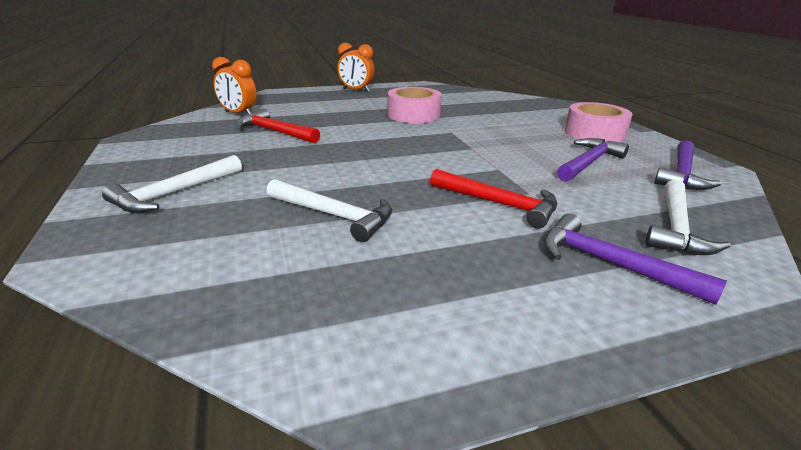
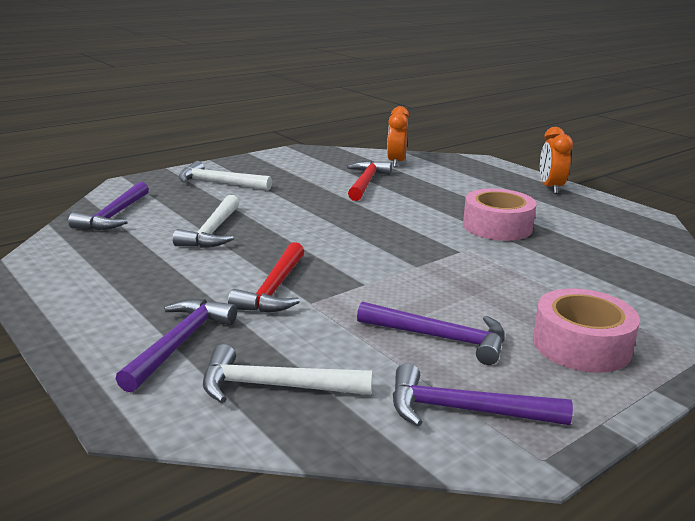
camera: 70 degrees right, 5 degrees down
none -> purple hammer [68,182,149,230]

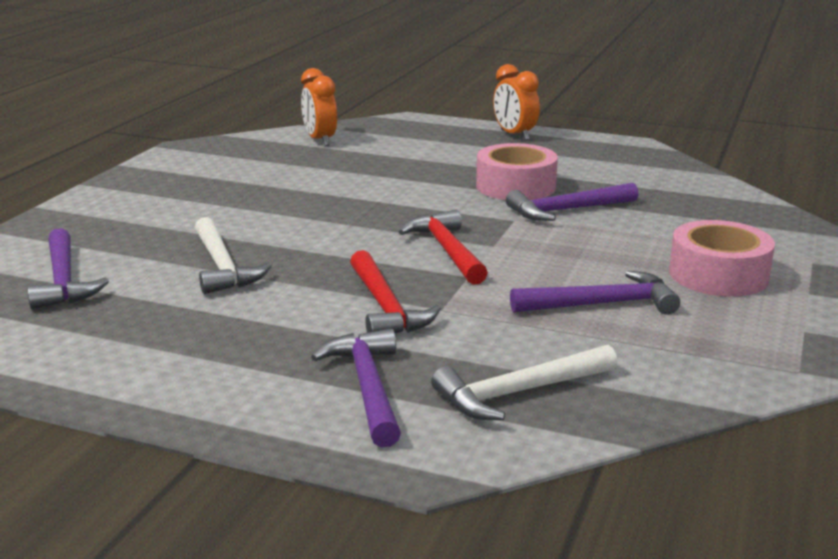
camera: 30 degrees left, 0 degrees up
white hammer [179,161,272,190] -> none
red hammer [347,161,392,201] -> red hammer moved to [399,210,488,285]
purple hammer [393,363,573,426] -> purple hammer moved to [506,182,638,221]

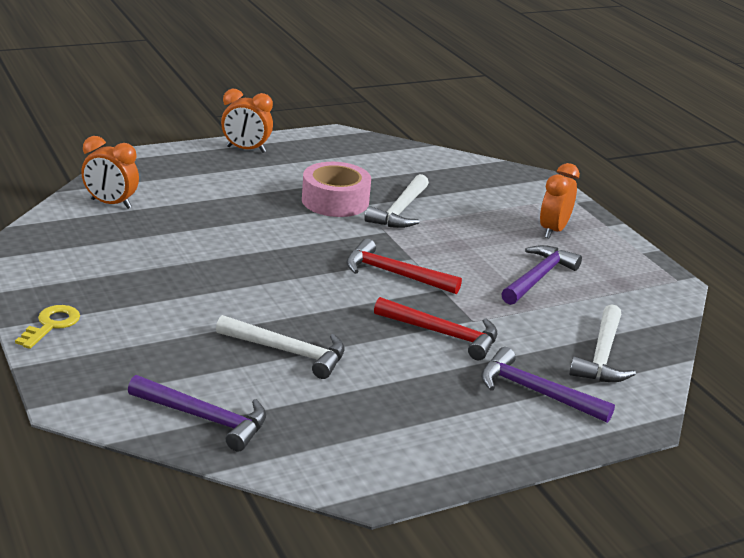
camera: 50 degrees left, 5 degrees up
purple hammer [506,182,638,221] -> white hammer [364,174,429,228]
pink tape [669,220,775,297] -> orange clock [540,163,580,239]
none -> yellow key [15,305,80,349]

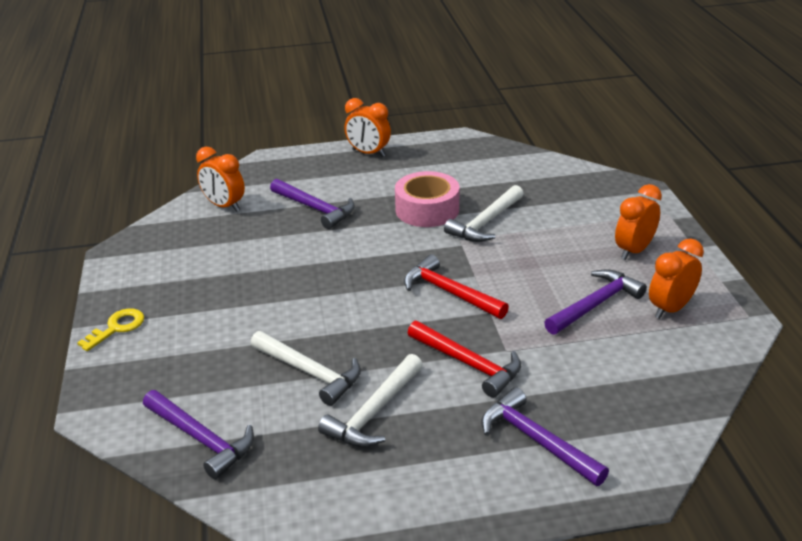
camera: 20 degrees right, 5 degrees up
white hammer [569,304,636,382] -> white hammer moved to [318,354,423,447]
none -> purple hammer [270,179,355,229]
none -> orange clock [649,238,704,319]

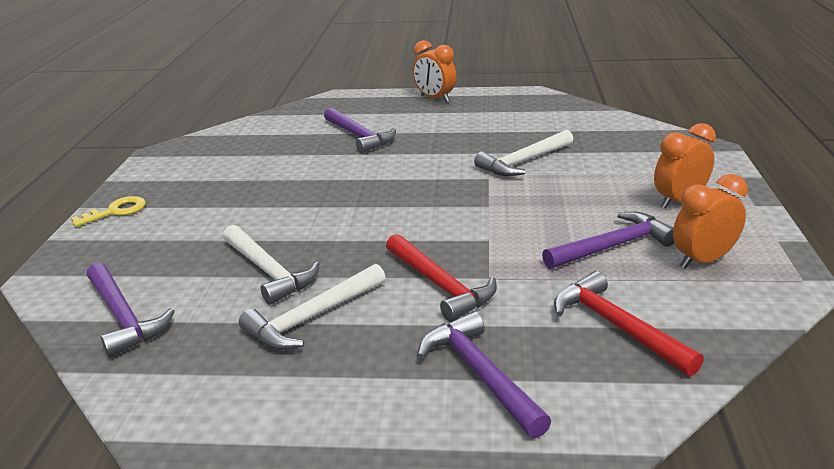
camera: 15 degrees right, 5 degrees down
orange clock [196,147,245,212] -> none
pink tape [395,171,459,227] -> none
red hammer [404,255,509,319] -> red hammer moved to [554,271,704,376]

